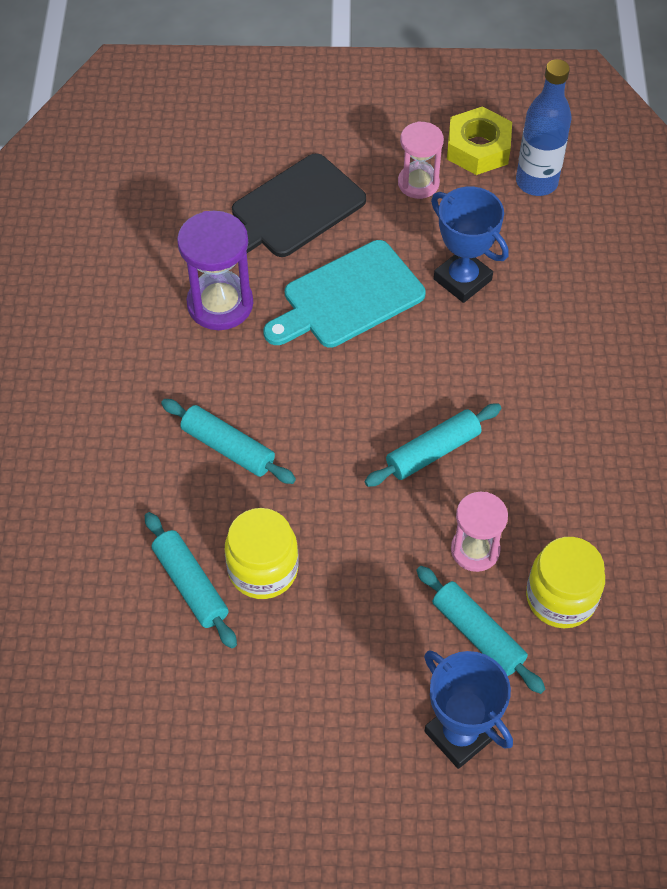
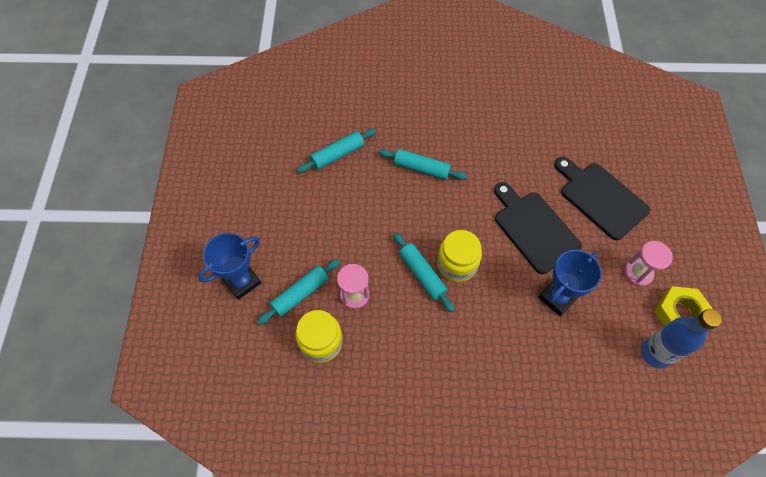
camera: 90 degrees right, 5 degrees up
turquoise rolling pin [161,399,296,484] -> turquoise rolling pin turned 75 degrees clockwise [378,149,467,180]
purple hourglass [177,211,253,330] -> none
yellow jar [225,508,299,599] -> yellow jar moved to [437,230,482,282]
turquoise cutting board [263,240,426,348] -> black cutting board [494,182,582,274]

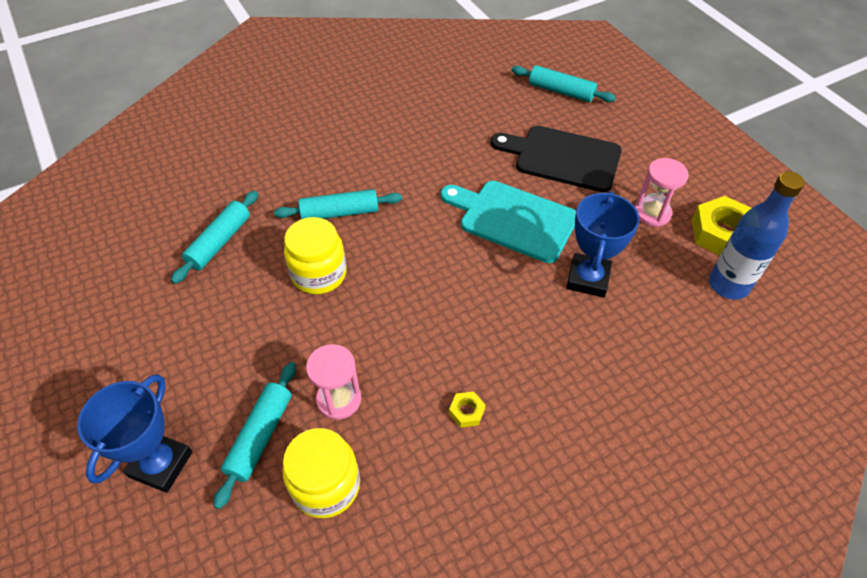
camera: 30 degrees left, 10 degrees down
turquoise rolling pin [393,233,454,312] -> turquoise rolling pin moved to [511,65,616,102]
yellow jar [437,230,482,282] -> yellow jar moved to [284,217,347,294]
black cutting board [494,182,582,274] -> turquoise cutting board [440,181,576,263]
none -> yellow nut [449,392,485,428]

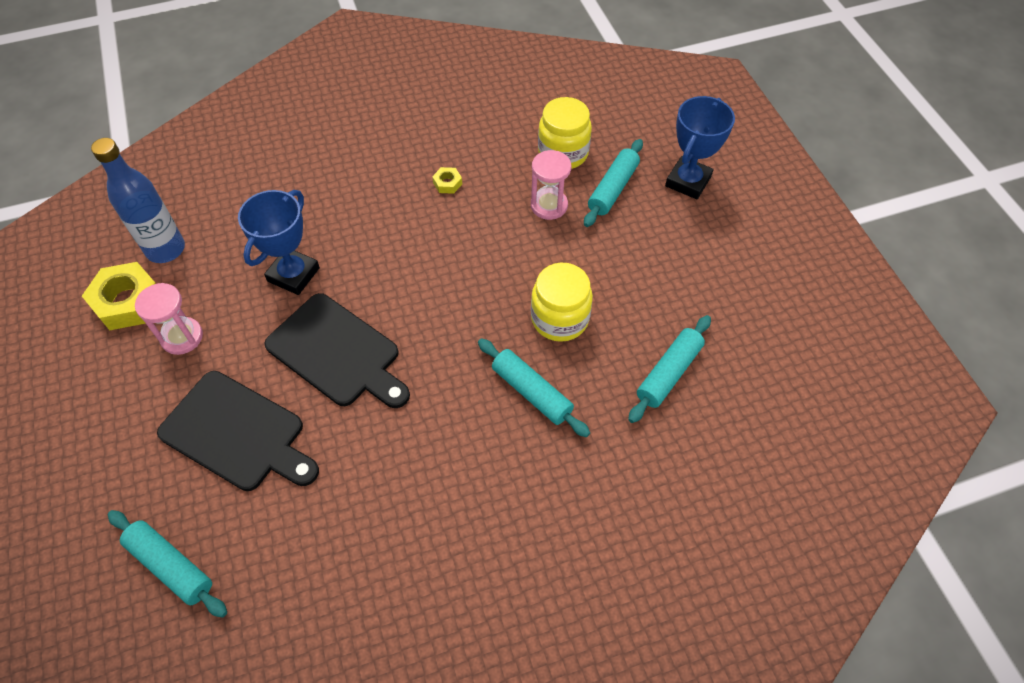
camera: 170 degrees left, 5 degrees up
turquoise rolling pin [274,189,402,219] -> turquoise rolling pin turned 45 degrees clockwise [478,338,590,437]
turquoise cutting board [440,181,576,263] -> black cutting board [264,293,410,408]

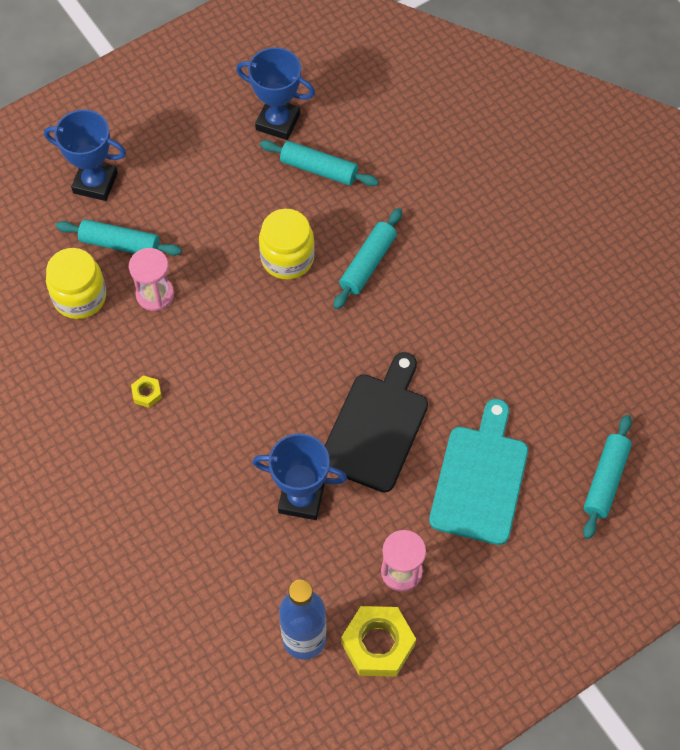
camera: 105 degrees left, 5 degrees up
black cutting board [157,371,319,491] -> turquoise cutting board [429,399,528,545]
none -> blue trophy [236,47,315,140]

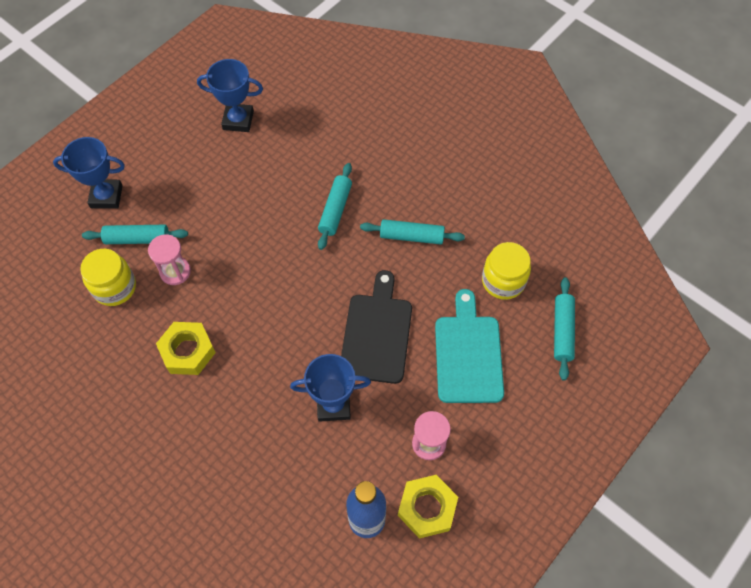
camera: 15 degrees left, 0 degrees up
yellow nut [131,375,162,408] -> yellow nut [156,322,216,375], size x2.15
yellow jar [259,209,315,280] -> yellow jar moved to [482,242,531,300]
turquoise rolling pin [260,140,379,186] -> turquoise rolling pin moved to [360,219,465,245]

